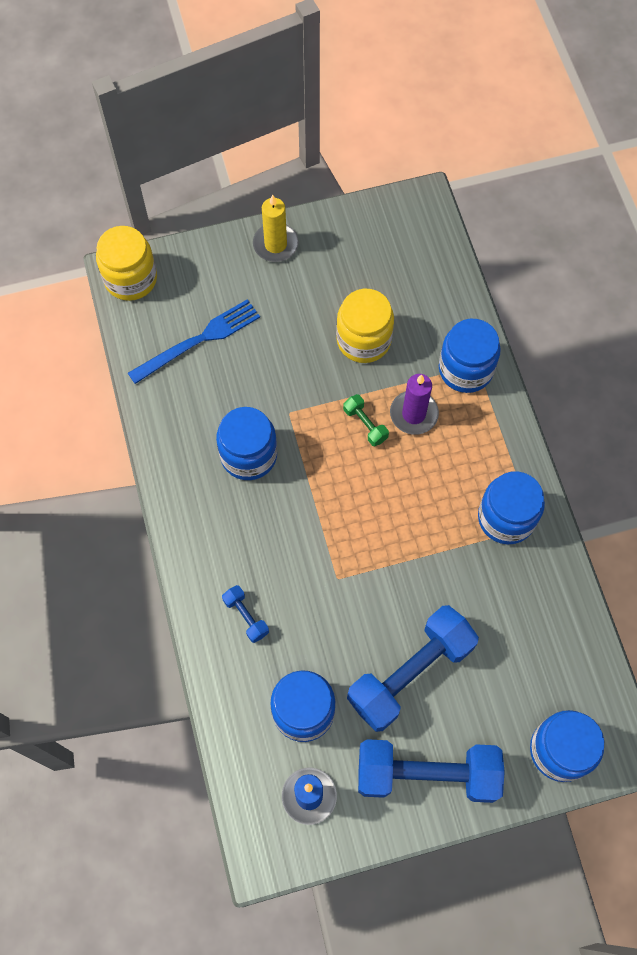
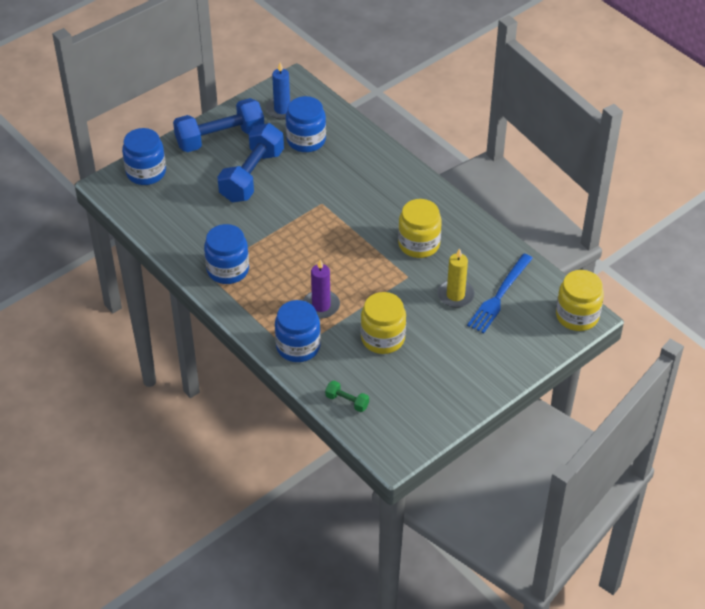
camera: 155 degrees right, 20 degrees down
blue jar [216,407,277,480] -> yellow jar [398,199,442,258]
blue dumbbell [222,585,269,643] -> none
yellow candle [253,195,299,262] -> yellow candle moved to [437,248,475,308]
green dumbbell [343,394,389,446] -> green dumbbell moved to [325,381,369,412]

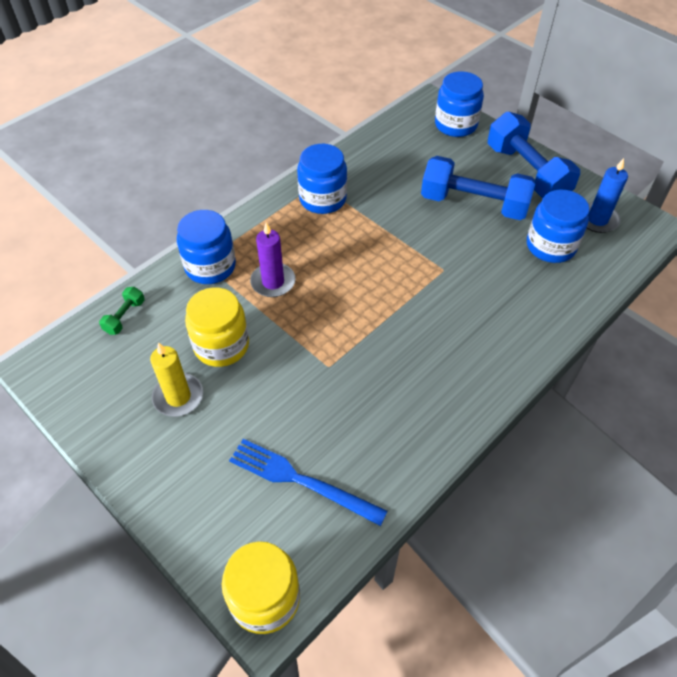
camera: 85 degrees right, 5 degrees up
yellow jar [398,199,442,258] -> none
yellow candle [437,248,475,308] -> yellow candle moved to [150,342,203,417]

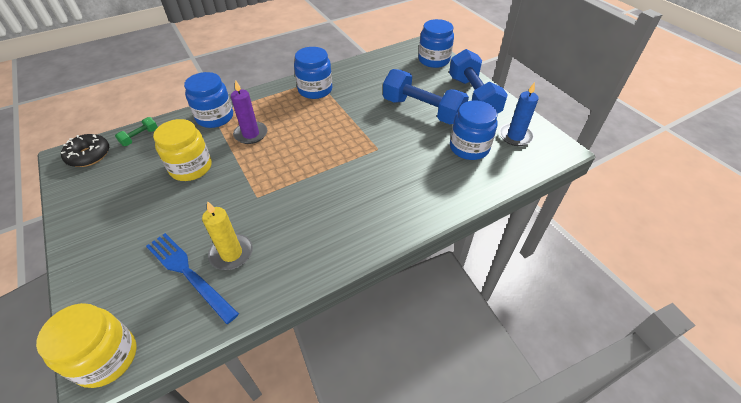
camera: 15 degrees right, 5 degrees down
yellow candle [150,342,203,417] -> yellow candle moved to [202,201,253,270]
none -> black donut [61,134,109,167]

